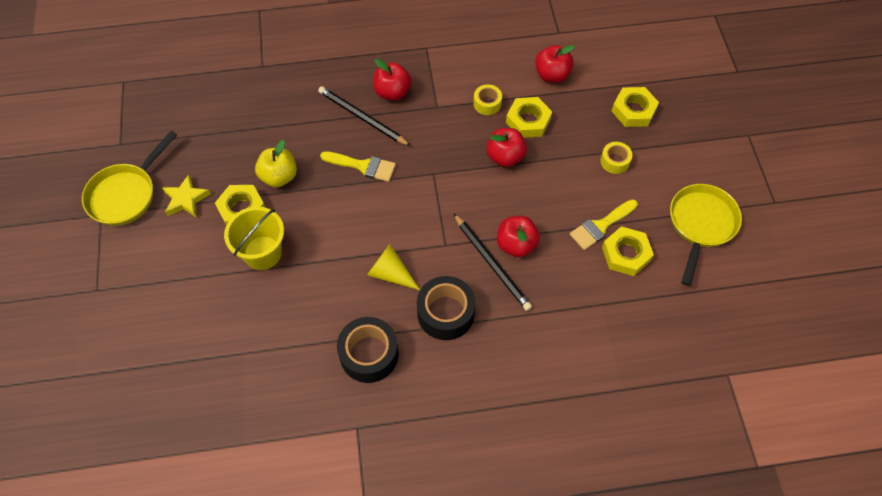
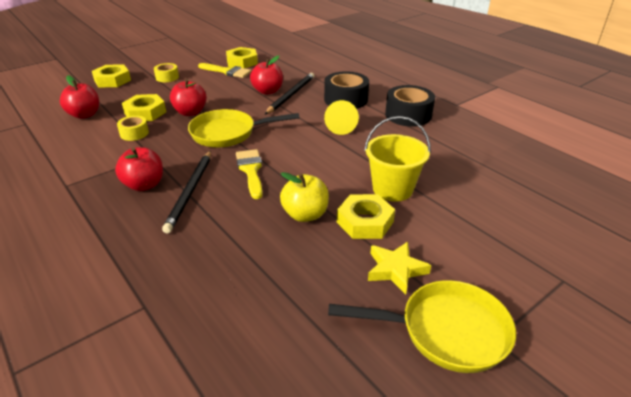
camera: 120 degrees left, 25 degrees down
yellow pan [670,184,742,286] -> yellow pan moved to [188,109,300,148]

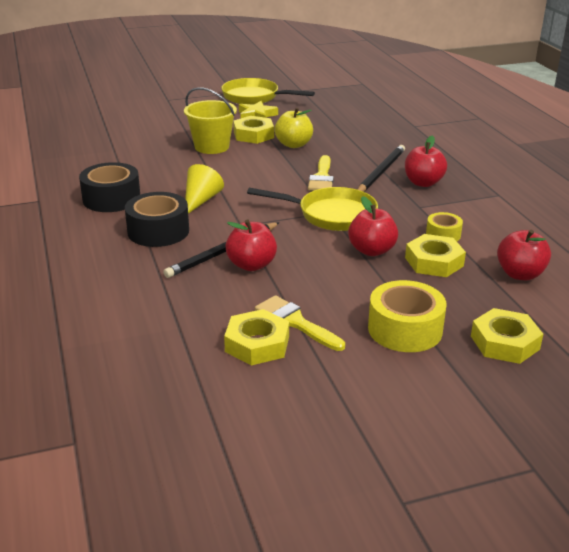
camera: 160 degrees left, 5 degrees down
yellow tape [154,63,179,82] -> yellow tape [368,280,446,352], size x1.78

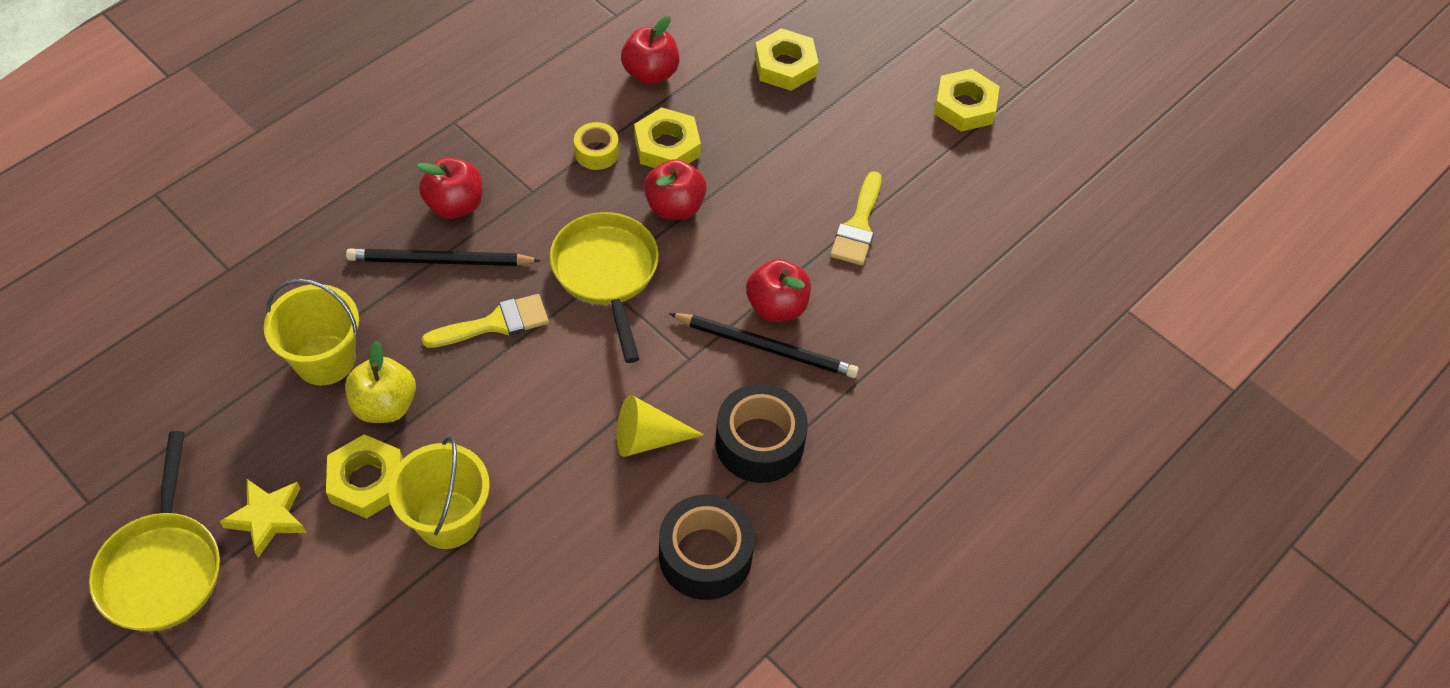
camera: 120 degrees left, 25 degrees up
yellow nut [224,309,289,365] -> yellow nut moved to [934,69,1000,132]
yellow tape [368,280,446,352] -> none
none -> yellow bucket [264,279,359,385]

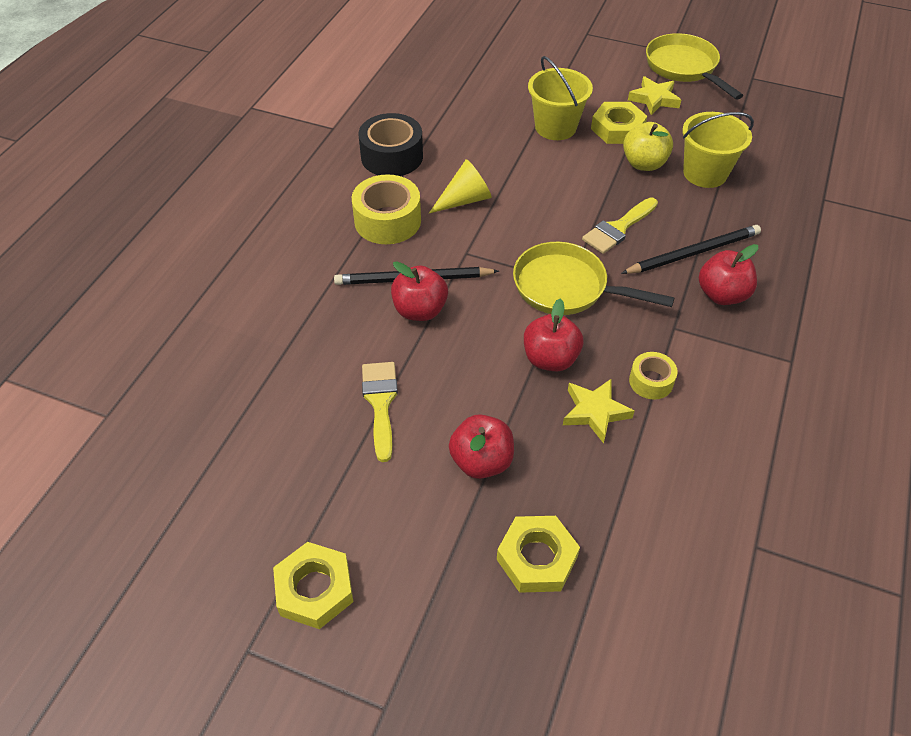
camera: 160 degrees right, 5 degrees down
yellow pan [550,212,659,363] -> yellow pan turned 150 degrees clockwise [513,242,675,315]
red apple [621,16,679,85] -> red apple moved to [449,414,514,479]
yellow nut [634,107,701,168] -> yellow star [563,379,635,443]
black tape [715,383,808,483] -> yellow tape [352,174,421,244]

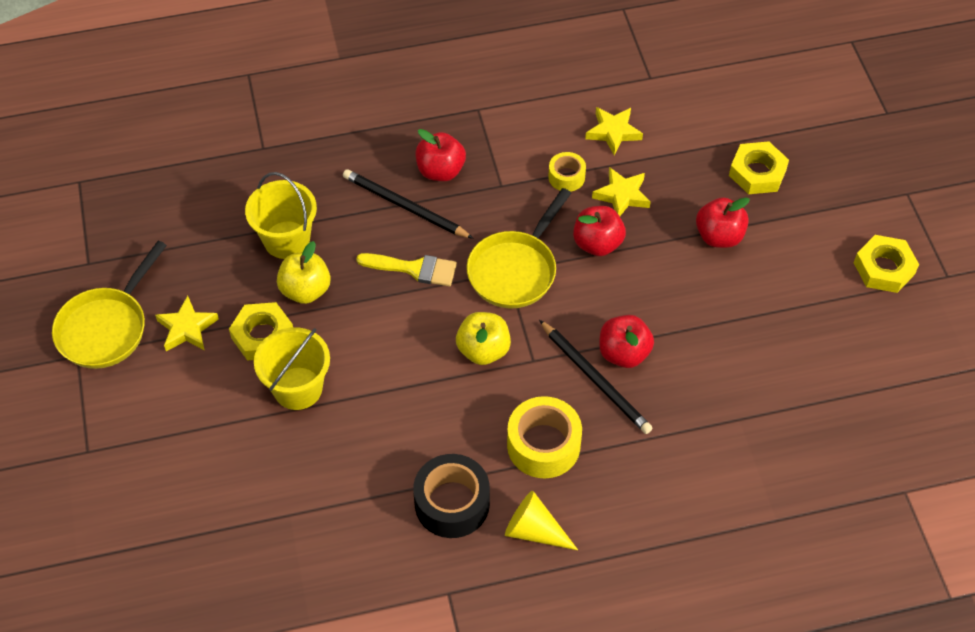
camera: 125 degrees left, 5 degrees up
yellow brush [362,362,398,462] -> none
yellow cone [429,159,492,213] -> yellow cone moved to [505,491,578,550]
yellow pan [513,242,675,315] -> yellow pan turned 45 degrees clockwise [467,188,571,309]
none -> yellow apple [456,312,511,365]
none -> yellow star [585,107,643,155]

